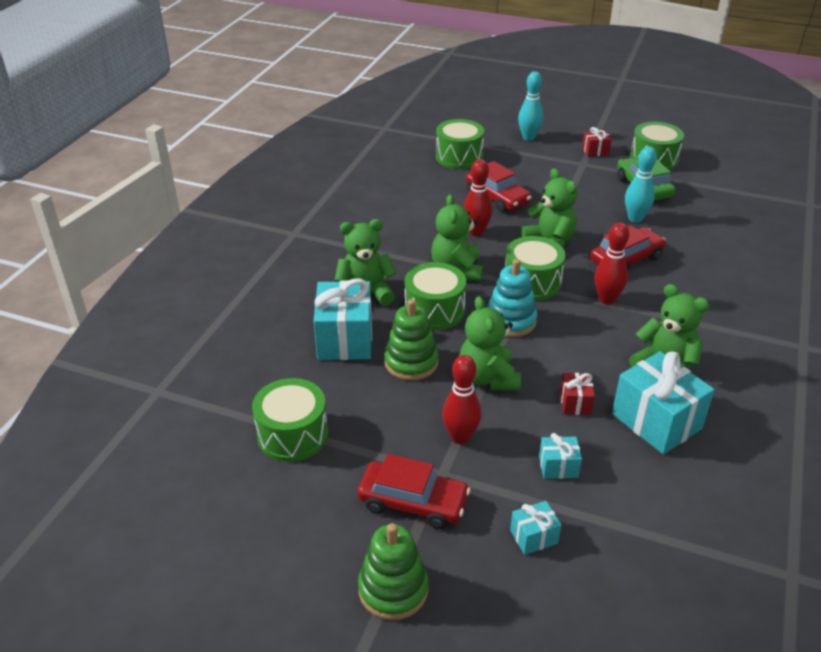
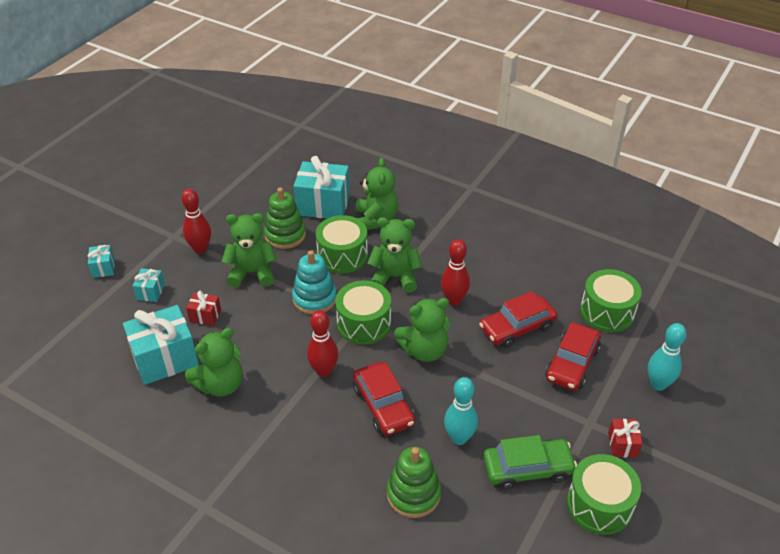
camera: 100 degrees right, 5 degrees up
green drum [252,378,328,462] -> none
red car [357,454,471,529] -> red car moved to [545,322,601,391]
green stacking toy [358,523,429,620] -> green stacking toy moved to [387,447,441,518]

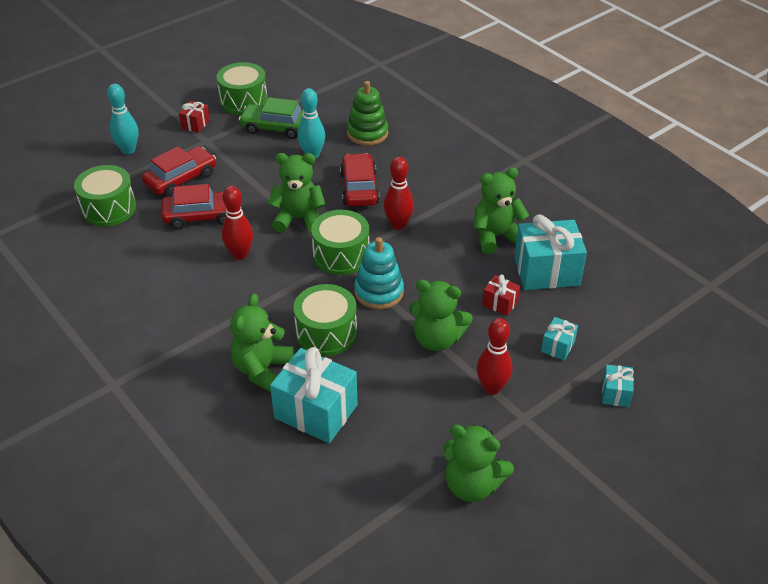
camera: 160 degrees left, 0 degrees up
green stacking toy [264,188,306,249] -> none
green teddy bear [367,217,422,293] -> green teddy bear moved to [444,424,514,502]

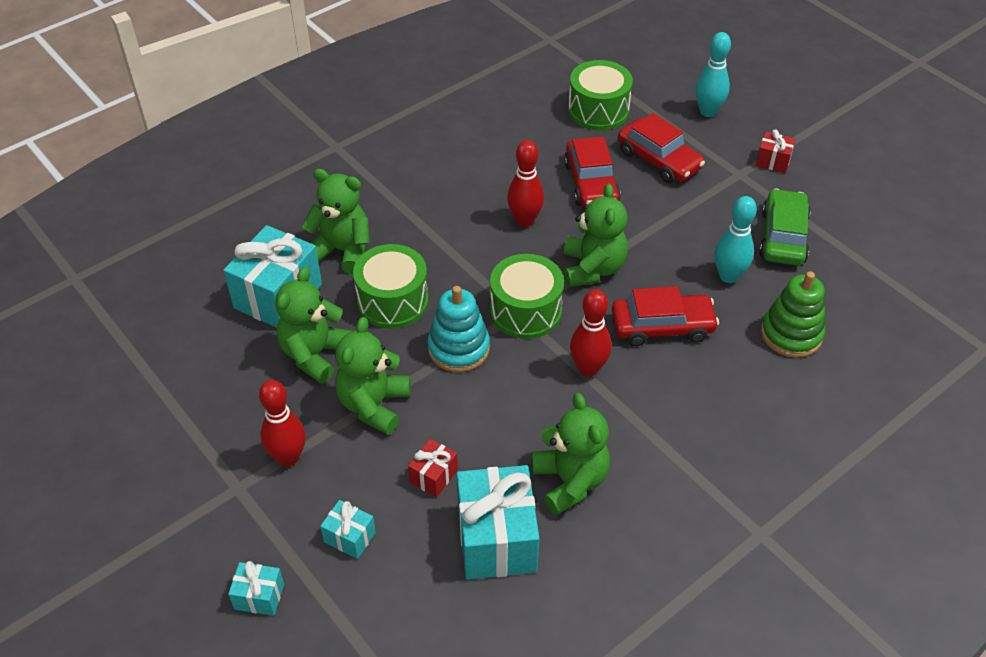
camera: 90 degrees right, 5 degrees up
green drum [217,62,268,115] -> none
green teddy bear [444,424,514,502] -> green teddy bear moved to [275,267,352,384]

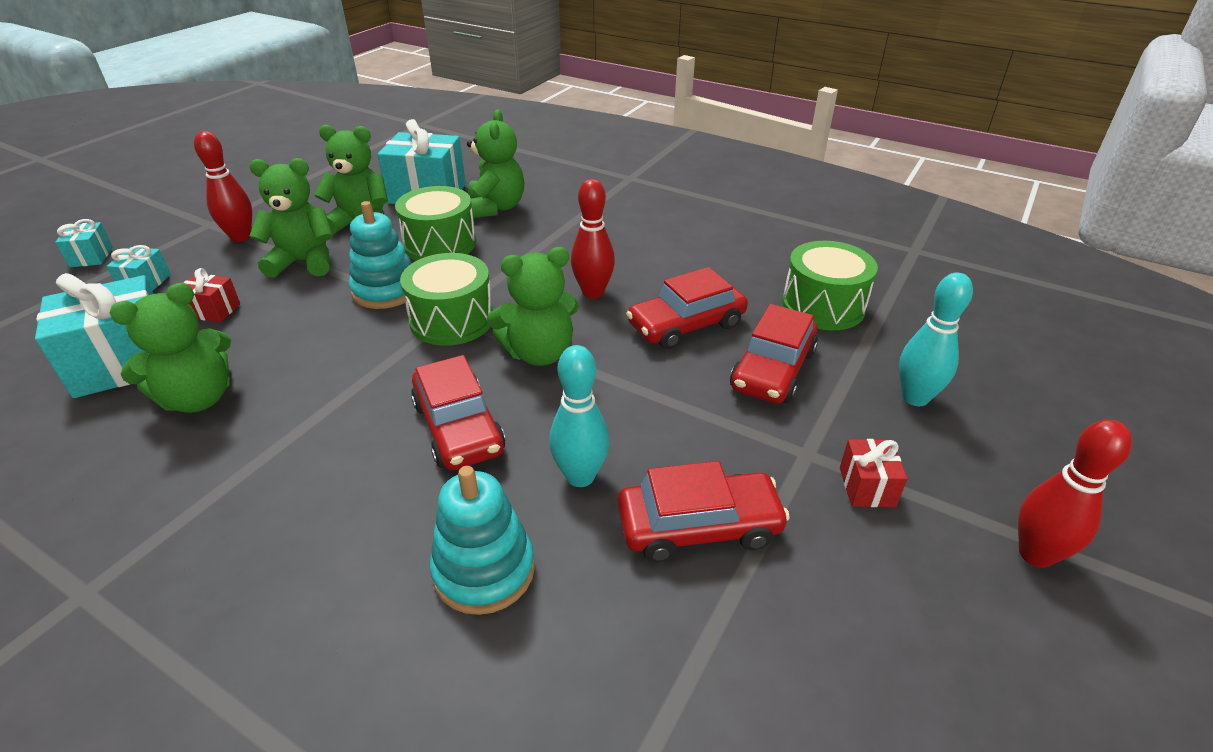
camera: 70 degrees right, 10 degrees down
red bowling pin [570,289,611,377] -> red bowling pin moved to [1018,419,1132,568]
green car [759,189,811,266] -> red car [618,461,790,562]
green stacking toy [761,271,825,358] -> turquoise stacking toy [430,466,535,615]

